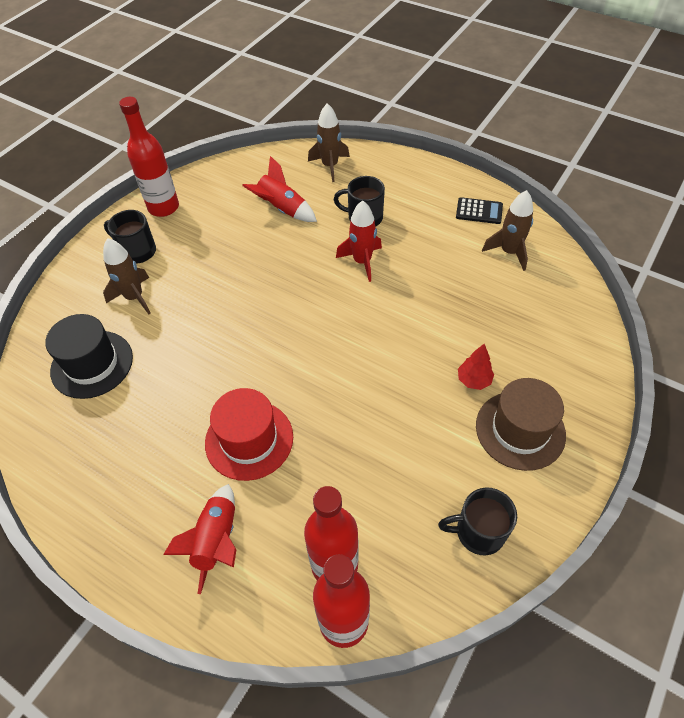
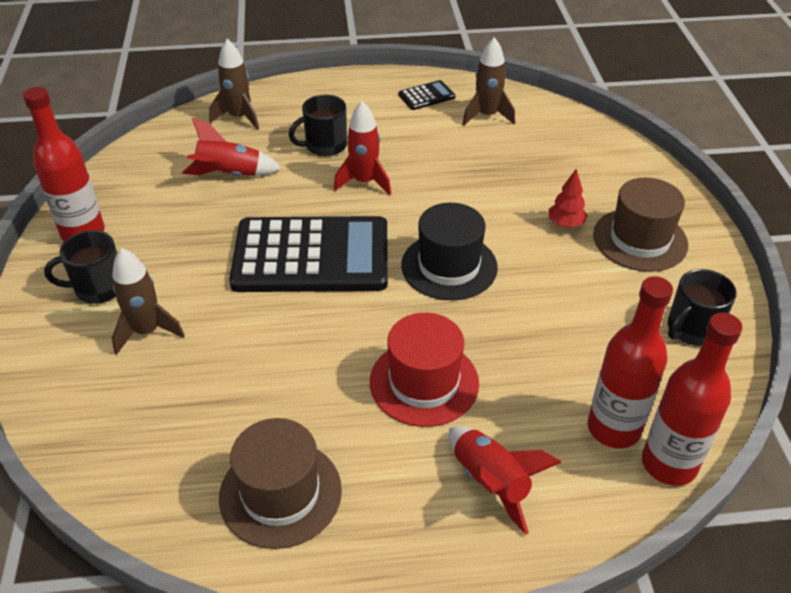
camera: 40 degrees left, 10 degrees down
black hat [45,314,133,399] -> black hat moved to [401,203,498,300]
none -> brown hat [219,418,342,549]
none -> black calculator [229,216,388,292]

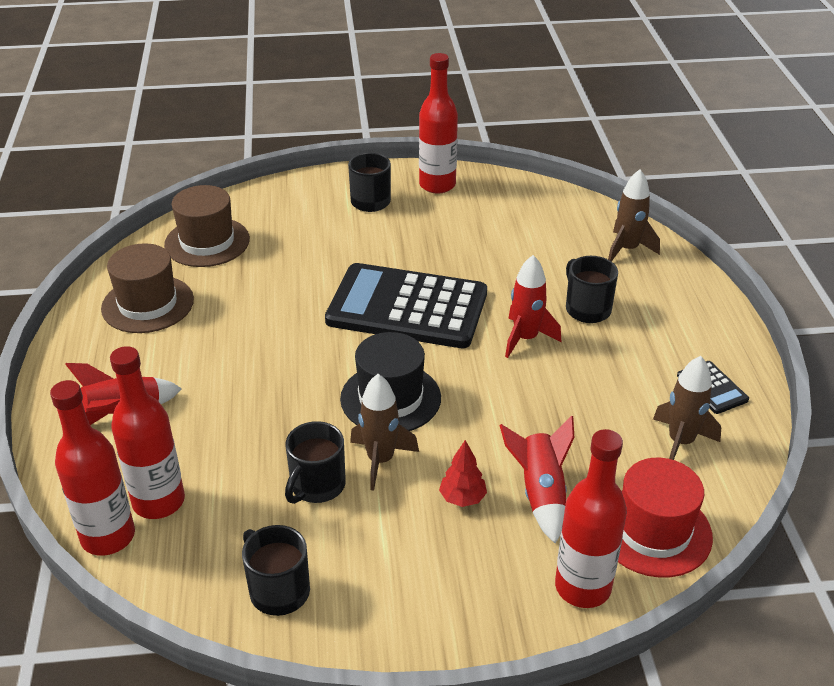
camera: 90 degrees right, 5 degrees down
brown rocket [112,248,185,355] -> brown rocket moved to [350,374,419,490]
red rocket [182,118,282,176] -> red rocket moved to [499,415,574,544]
black calculator [229,216,388,292] -> black calculator turned 105 degrees clockwise [325,263,487,348]
red hat [370,313,479,427] -> red hat moved to [618,458,713,578]
brown hat [593,177,688,272] -> brown hat moved to [164,185,250,267]
none -> black mug [285,421,346,504]
none -> red bottle [555,429,627,608]

